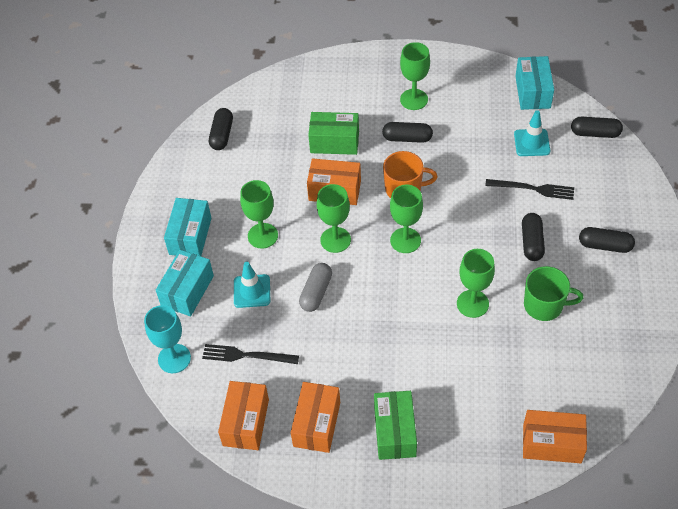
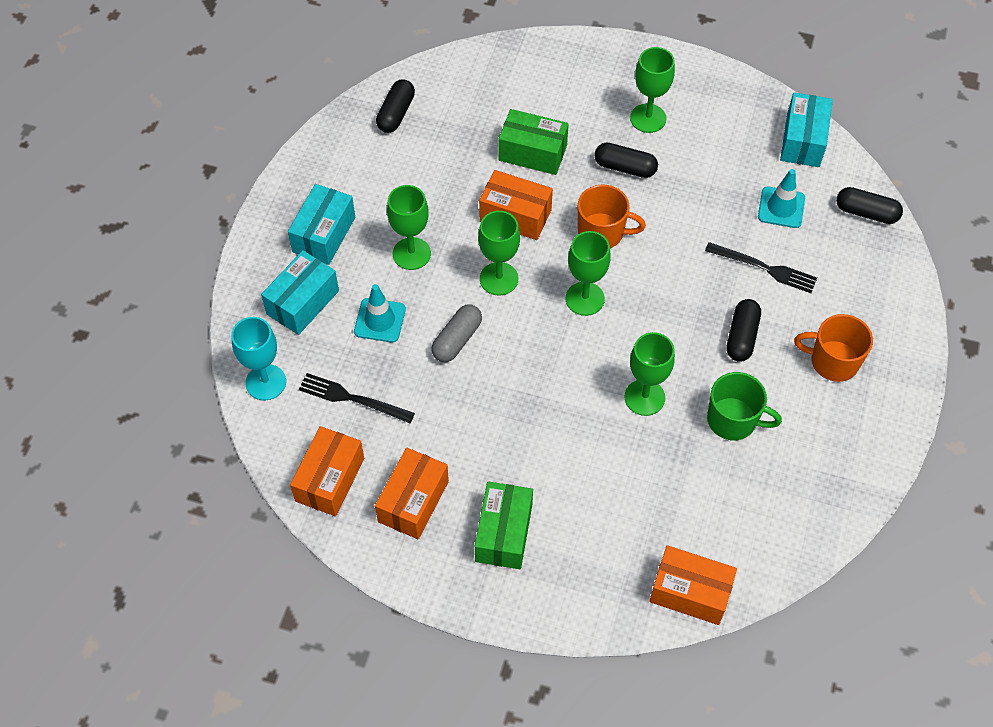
camera: 10 degrees right, 5 degrees up
black capsule [579,227,635,253] -> orange mug [794,314,873,382]

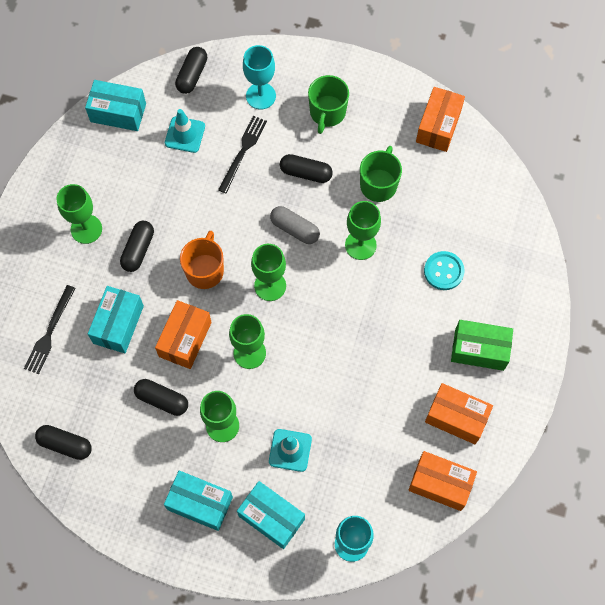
camera: 90 degrees left, 10 degrees up
black fork [299,373,415,423] -> black fork moved to [24,285,76,374]
grey capsule [431,304,482,362] -> grey capsule moved to [270,206,320,244]
green box [499,109,569,175] -> turquoise box [88,286,144,353]
orange box [649,545,737,625] -> orange box moved to [416,87,465,152]
orange mug [794,314,873,382] -> green mug [308,75,349,134]
none -> black capsule [134,379,188,416]
none -> turquoise goblet [243,45,276,109]
none -> turquoise button [424,251,464,290]

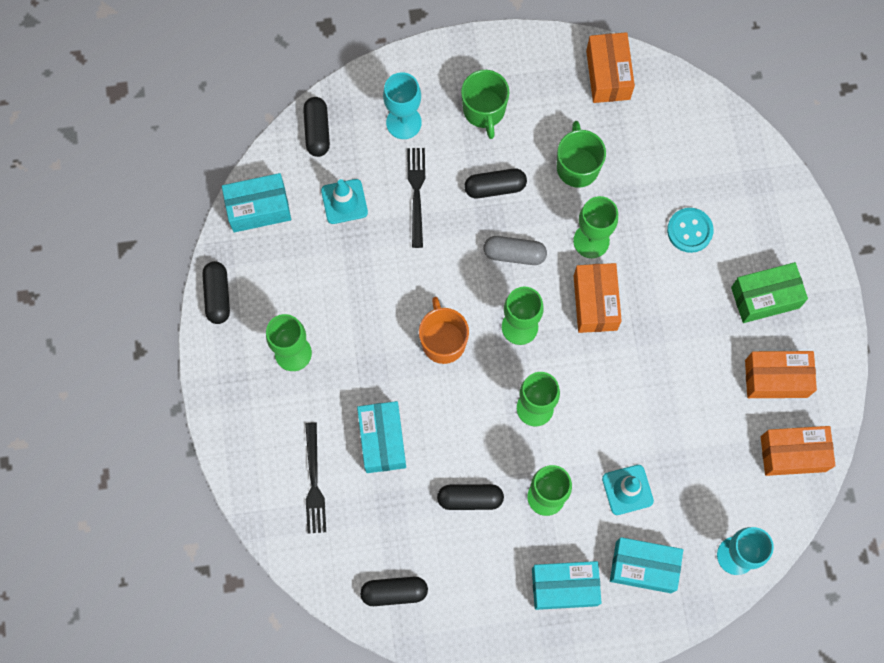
camera: 25 degrees left, 5 degrees up
black capsule [120,221,154,272] -> black capsule moved to [202,261,230,324]
orange box [155,300,212,369] -> orange box moved to [574,263,622,333]

